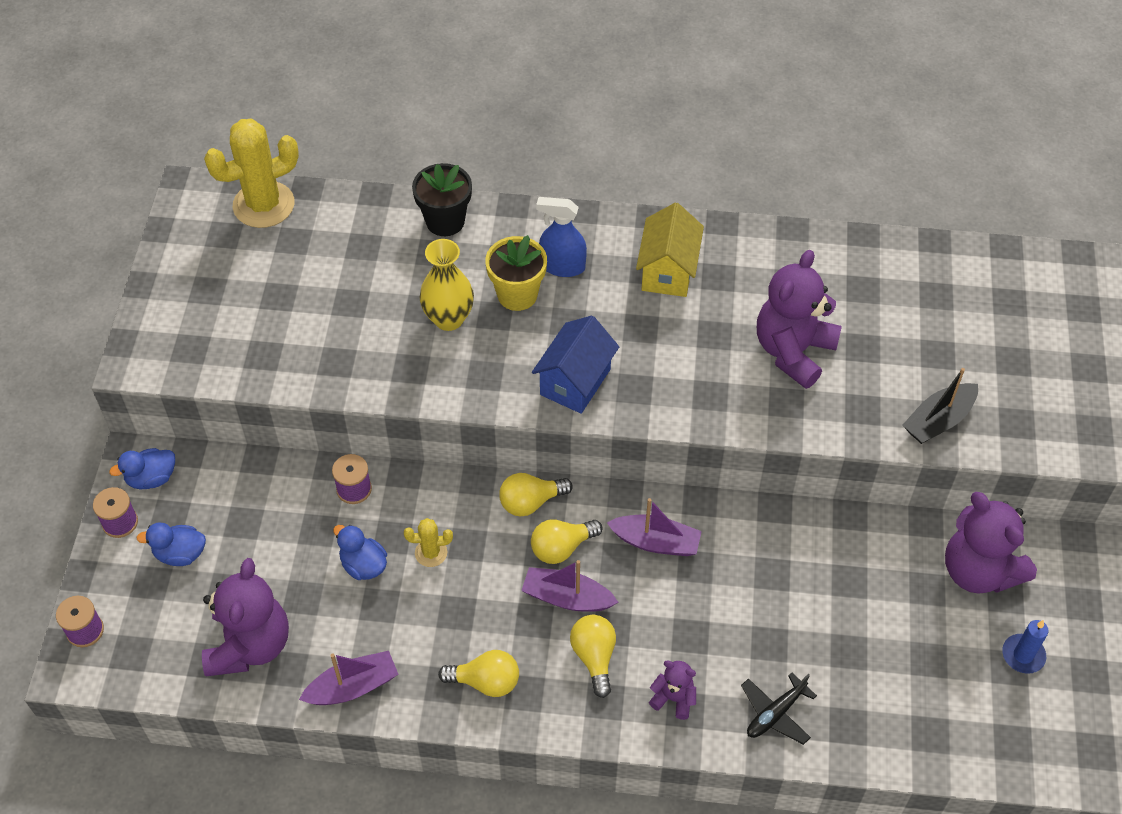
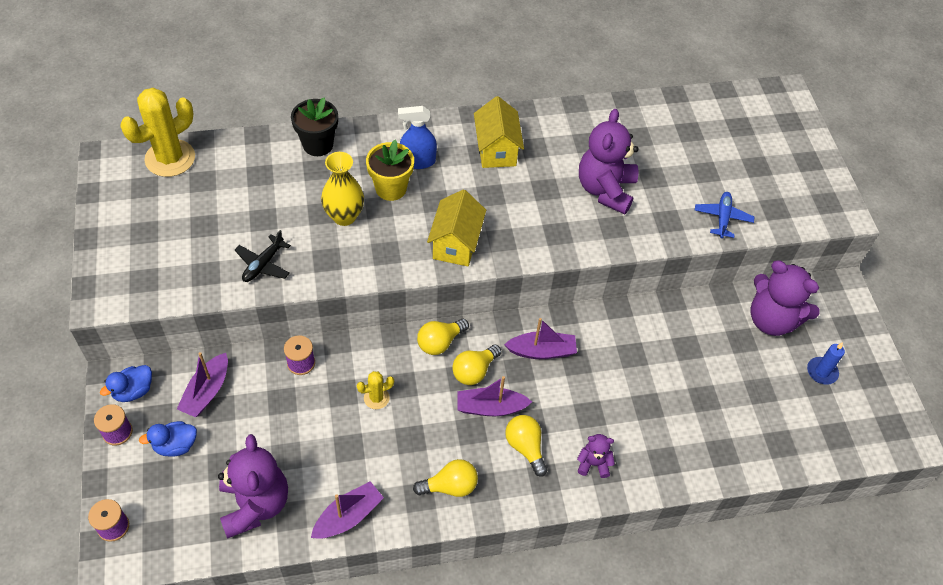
camera: 20 degrees left, 0 degrees up
blue duck [333,525,387,580] -> none
blue house [532,316,619,414] -> yellow house [427,190,486,266]
black plane [741,673,817,745] -> black plane moved to [235,230,291,282]
black boat [903,368,978,444] -> blue plane [695,192,754,238]
none -> purple boat [177,352,228,417]

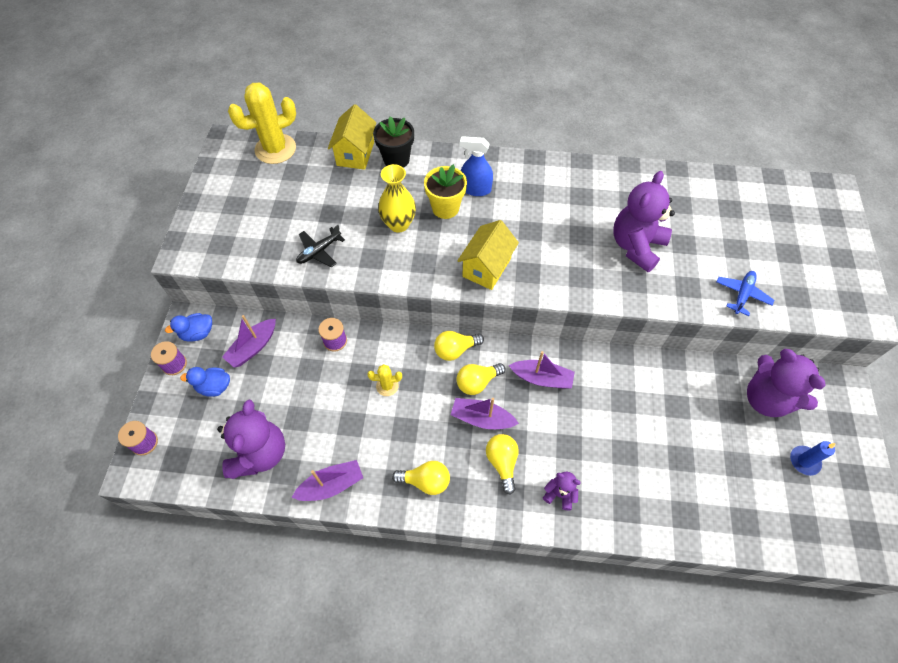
camera: 20 degrees right, 5 degrees up
yellow house [474,96,524,168] -> yellow house moved to [328,104,376,170]

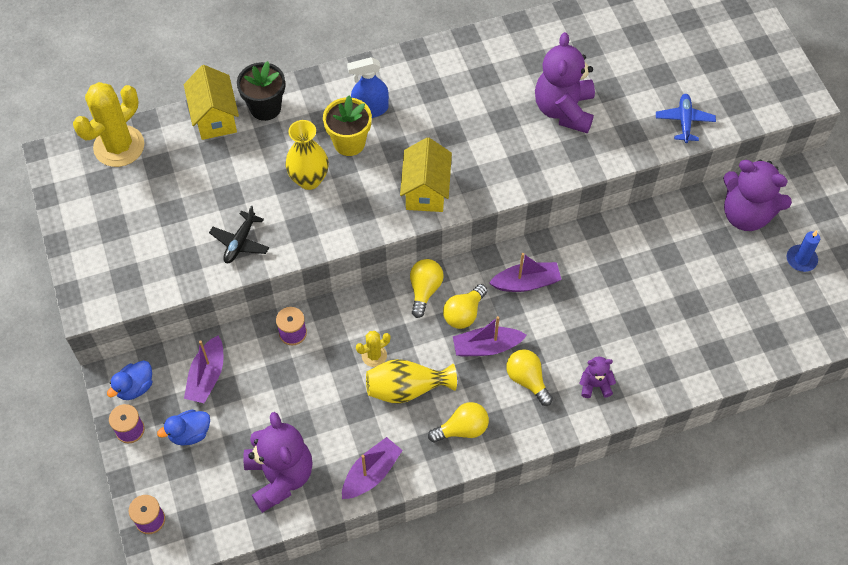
camera: 25 degrees left, 0 degrees up
yellow light bulb [434,331,484,361] -> yellow light bulb turned 150 degrees clockwise [410,259,444,318]
none -> yellow vase [366,359,457,404]

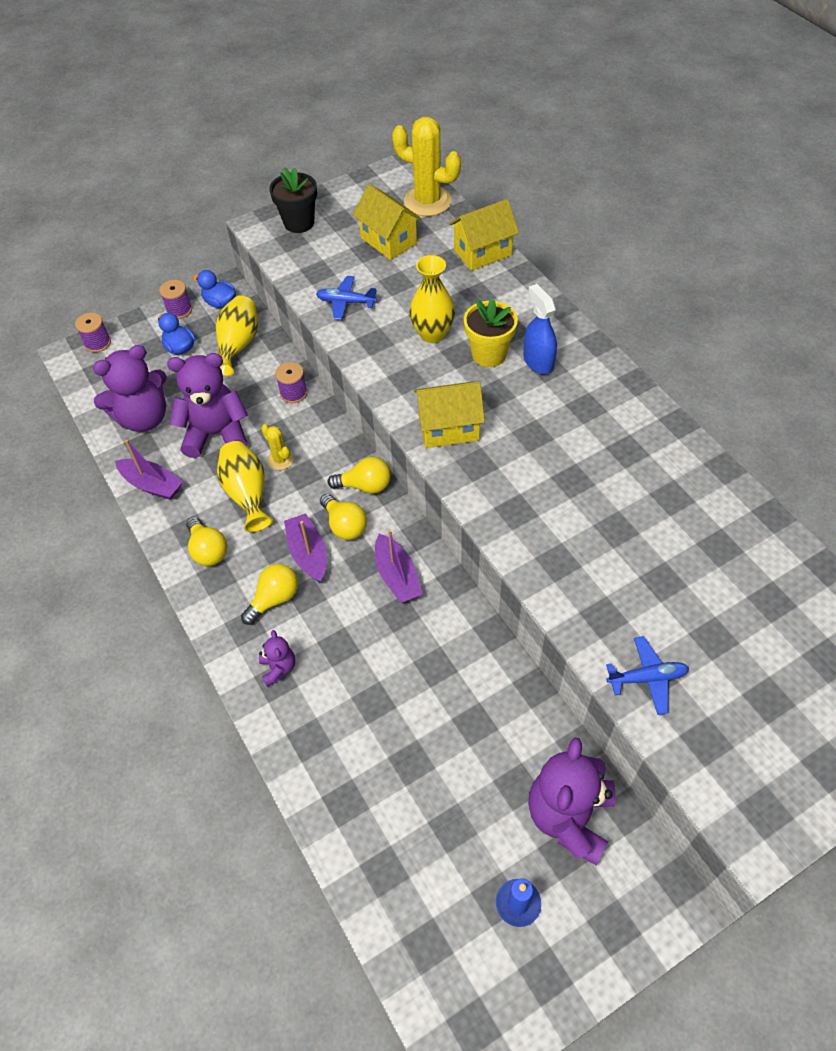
camera: 80 degrees right, 5 degrees down
purple boat [184,335,224,403] -> yellow vase [216,295,258,376]
black plane [209,205,269,263] -> blue plane [316,276,377,320]
black flower pot [237,61,285,121] -> black flower pot moved to [269,167,317,233]
yellow light bulb [443,284,488,329] -> yellow light bulb turned 150 degrees counterclockwise [320,494,367,540]
purple teddy bear [535,32,595,133] -> purple teddy bear moved to [167,353,248,458]
none -> yellow house [353,184,422,260]

